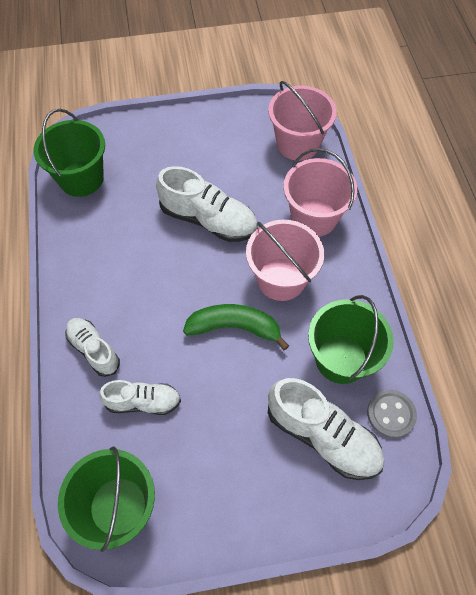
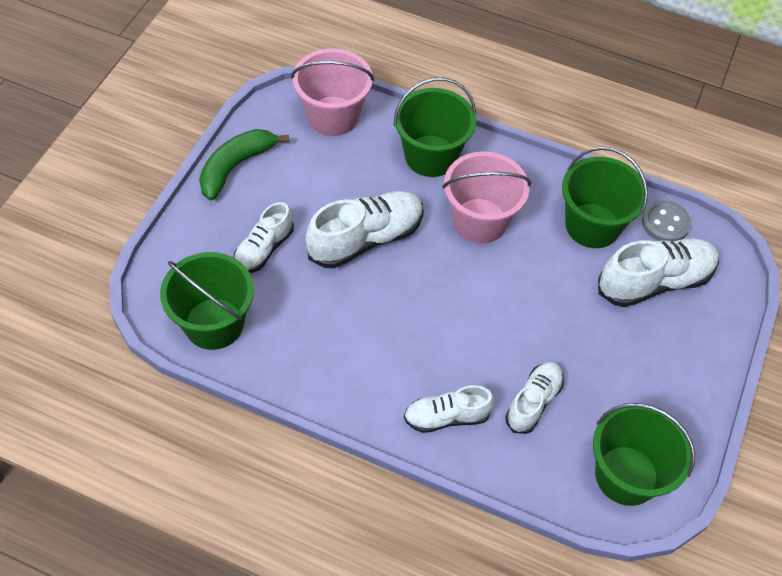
camera: 60 degrees left, 5 degrees down
green banana [183,304,289,350] -> green banana moved to [199,129,290,200]
pink bucket [283,148,357,237] -> green bucket [394,77,476,177]
none -> white shoe [233,202,294,273]

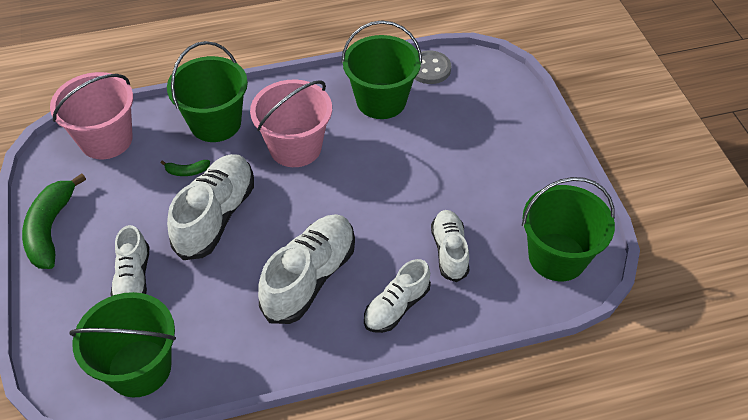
camera: 35 degrees left, 5 degrees down
white shoe [598,238,719,307] -> white shoe moved to [258,214,355,324]
none -> green banana [161,160,210,176]

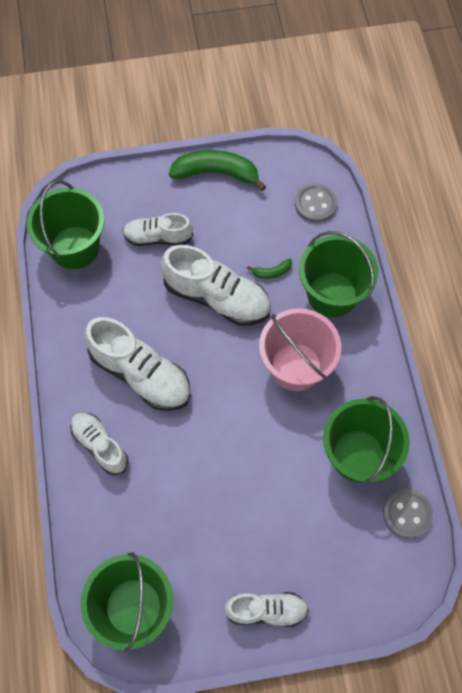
camera: 95 degrees right, 15 degrees up
pink bucket [50,72,133,159] -> grey button [295,183,337,223]
green banana [161,160,210,176] -> green banana turned 105 degrees counterclockwise [247,258,292,279]
white shoe [431,210,470,282] -> white shoe moved to [224,592,309,627]

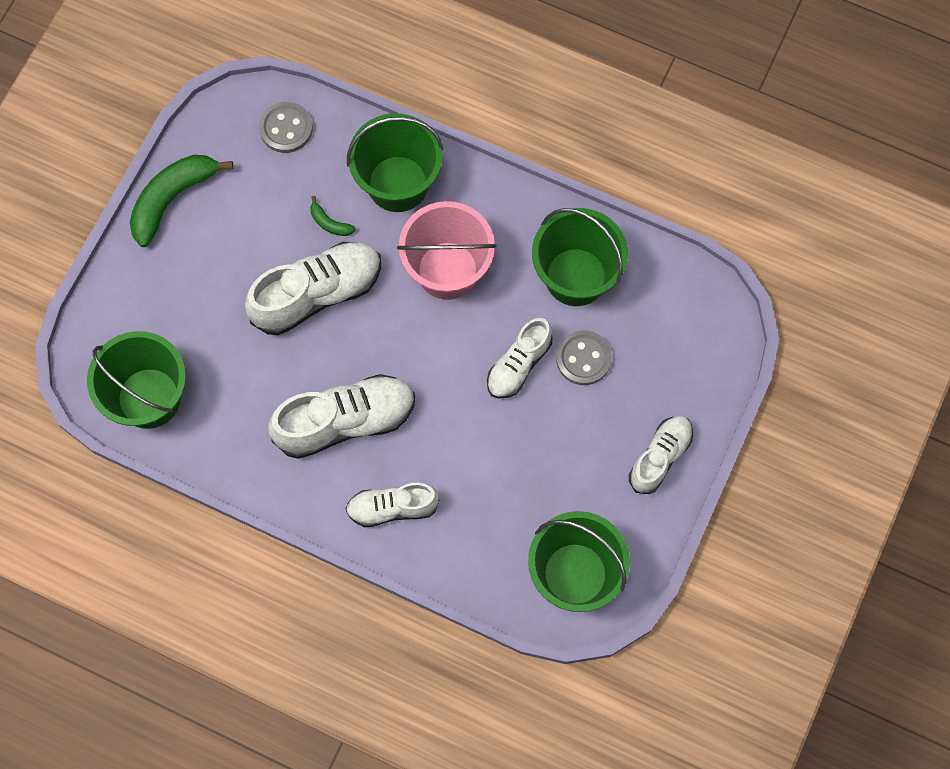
camera: 55 degrees left, 5 degrees up
white shoe [123,213,193,246] -> white shoe moved to [487,318,552,398]
green banana [247,258,292,279] -> green banana turned 105 degrees clockwise [310,196,356,236]
grey button [383,489,433,539] -> grey button moved to [556,330,612,385]

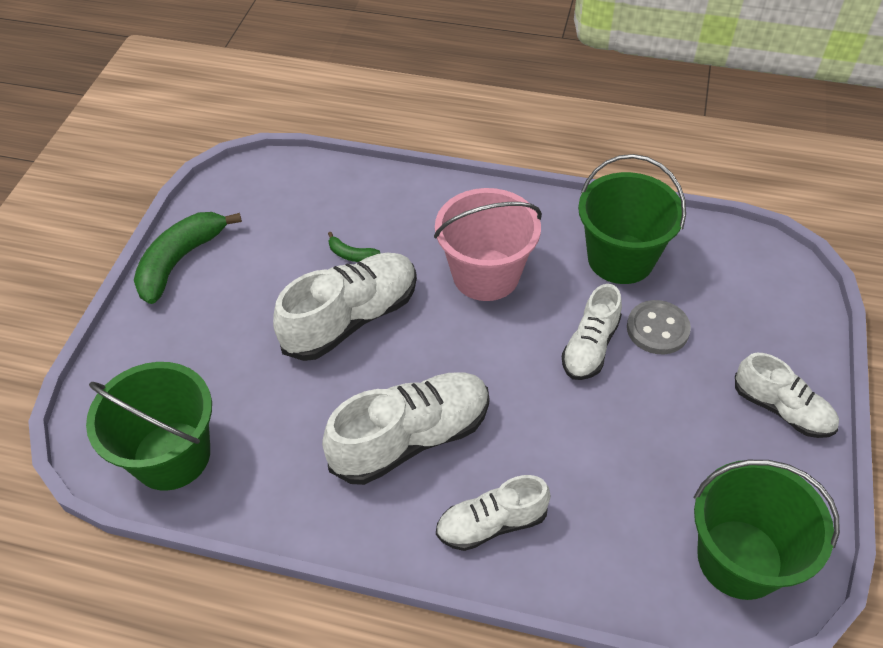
camera: 10 degrees left, 20 degrees down
grey button [259,102,313,153] -> none
green bucket [347,113,443,212] -> none
white shoe [629,416,693,494] -> white shoe turned 105 degrees clockwise [735,353,839,438]

